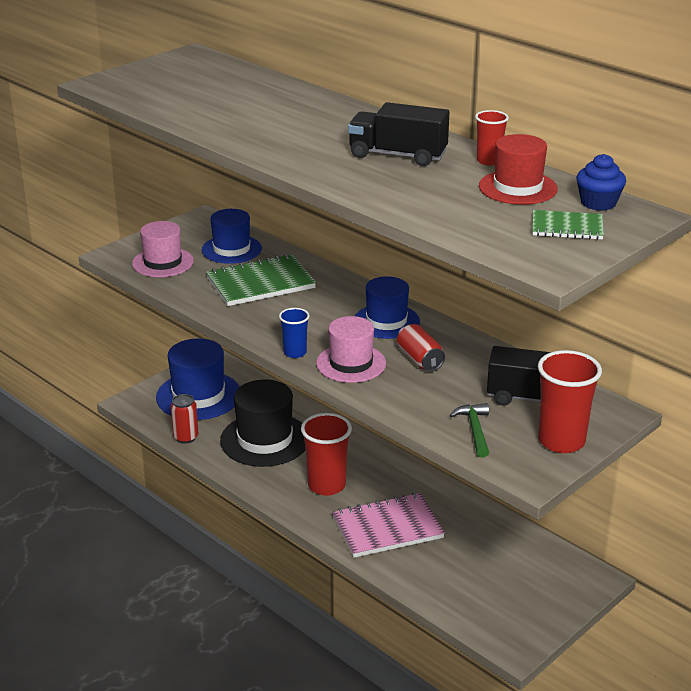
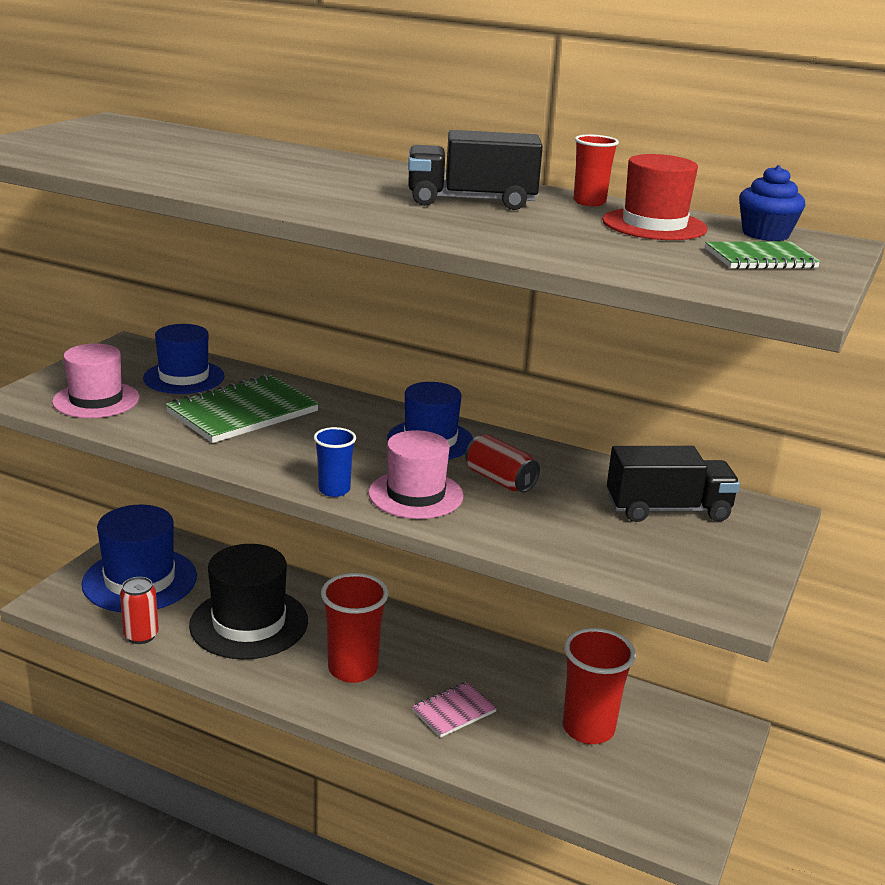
camera: 20 degrees left, 5 degrees down
pink notebook [332,493,445,558] -> pink notebook [412,682,497,738], size x0.56
green hammer [450,403,489,458] -> none
red cup [538,350,602,453] -> red cup moved to [563,628,636,744]

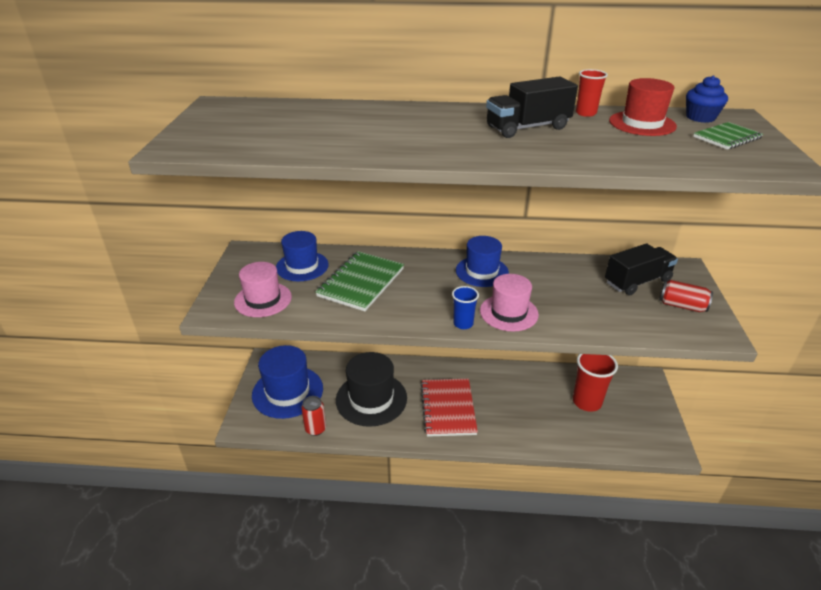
camera: 20 degrees left, 10 degrees up
red cup [321,573,389,683] -> red notebook [421,379,478,437]
pink notebook [412,682,497,738] -> none
red can [465,434,540,492] -> red can moved to [659,280,713,312]

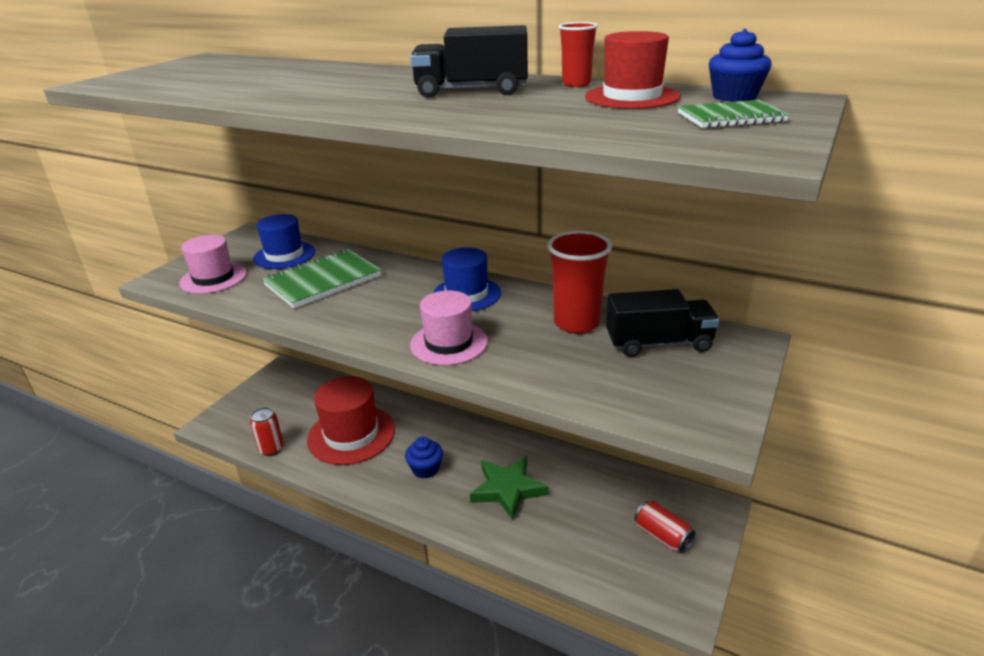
camera: 25 degrees right, 5 degrees down
blue hat [252,345,323,419] -> none
black hat [336,352,407,427] -> red hat [307,376,395,465]
red notebook [421,379,478,437] -> blue cupcake [405,437,443,479]
blue cup [452,286,479,329] -> none
red cup [573,354,618,412] -> red cup moved to [547,231,612,333]
red can [659,280,713,312] -> red can moved to [634,501,696,553]
none -> green star [470,456,548,520]

